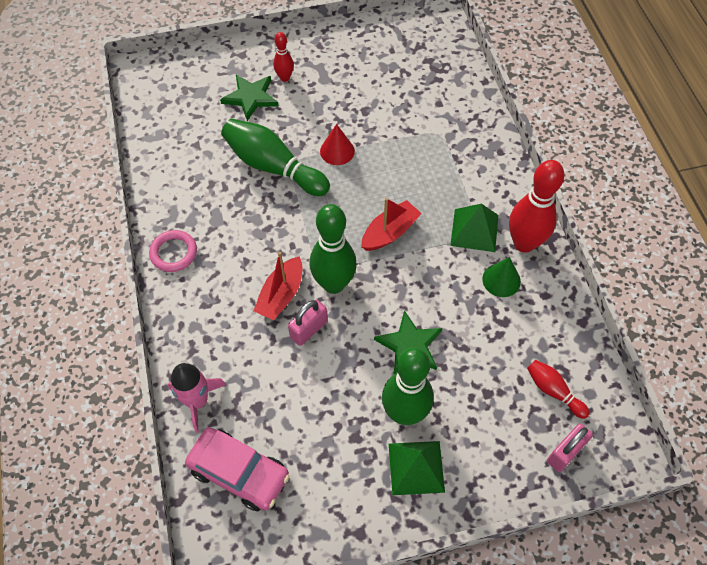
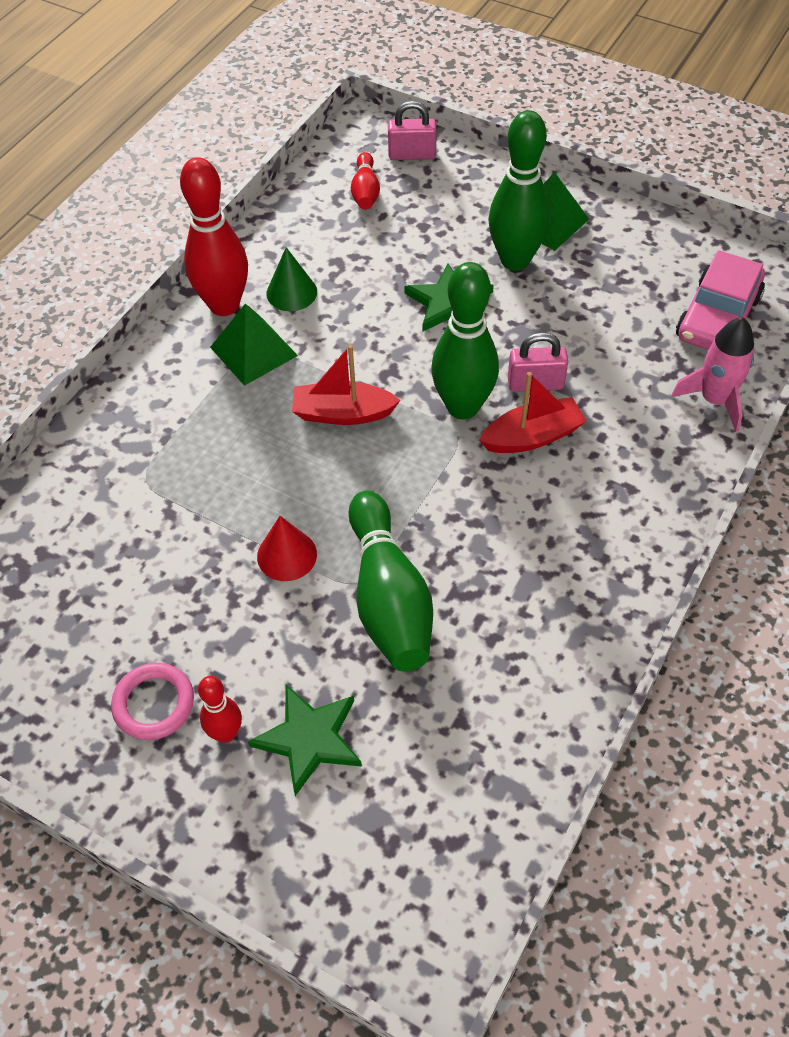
camera: 135 degrees left, 5 degrees down
pink ring [149,230,197,272] -> pink ring moved to [111,663,194,740]
pink car [185,427,290,511] -> pink car turned 135 degrees counterclockwise [676,250,765,350]

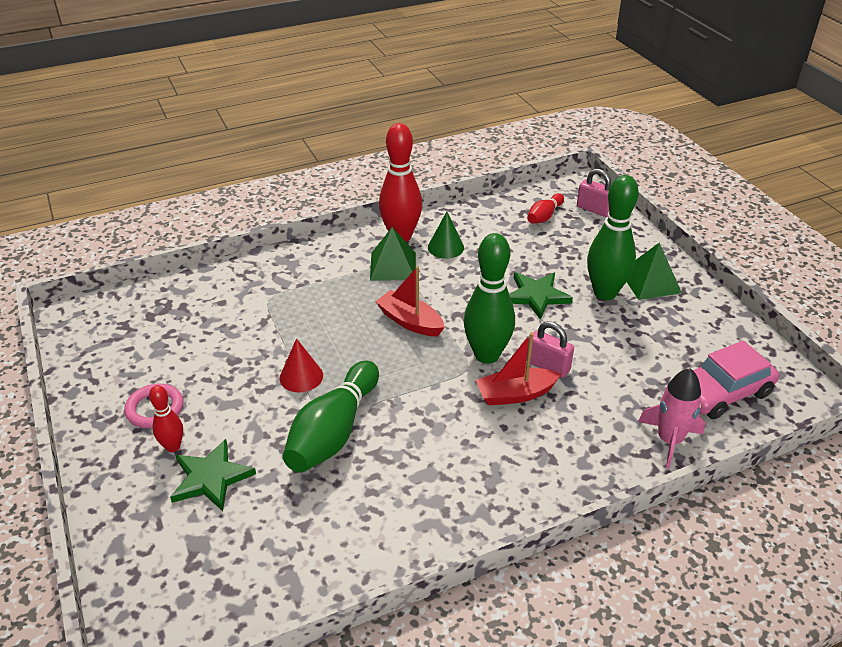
camera: 35 degrees right, 15 degrees down
red boat [479,372,587,453] -> red boat turned 150 degrees clockwise [476,332,561,406]

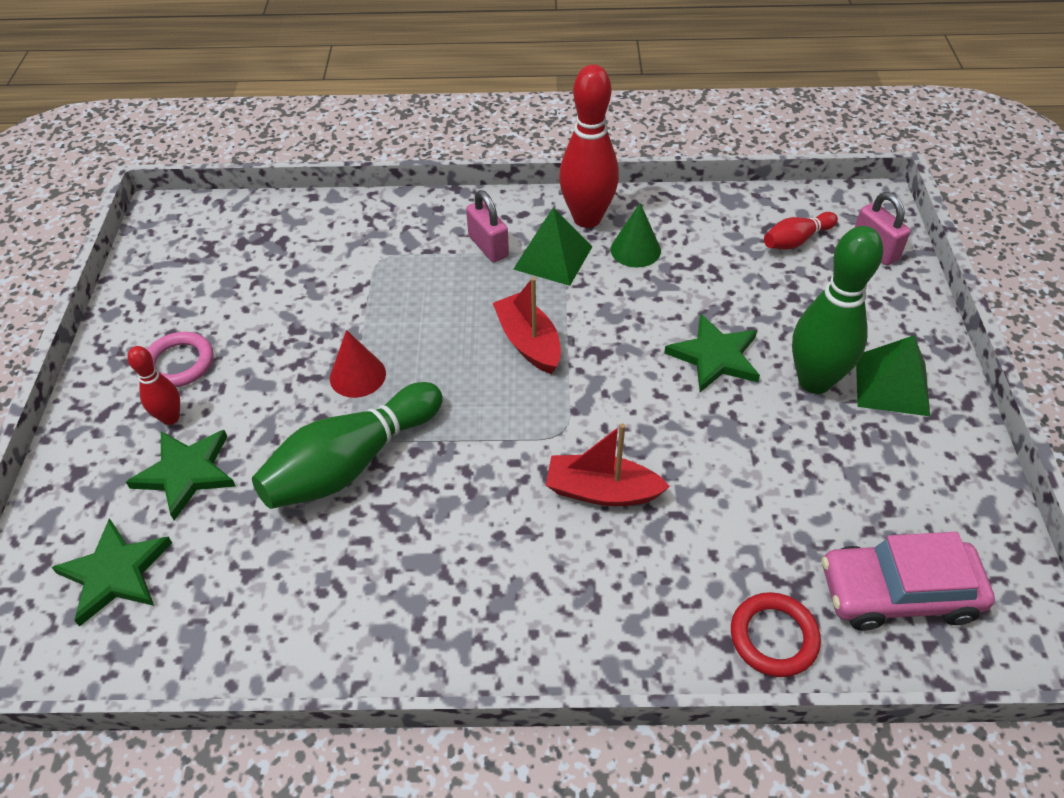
camera: 25 degrees right, 10 degrees up
green bowling pin [464,233,515,364] -> none
pink padlock [526,321,574,378] -> pink padlock moved to [466,190,509,262]
pink rocket [638,368,705,469] -> red ring [731,592,821,677]
none -> green star [51,518,172,626]

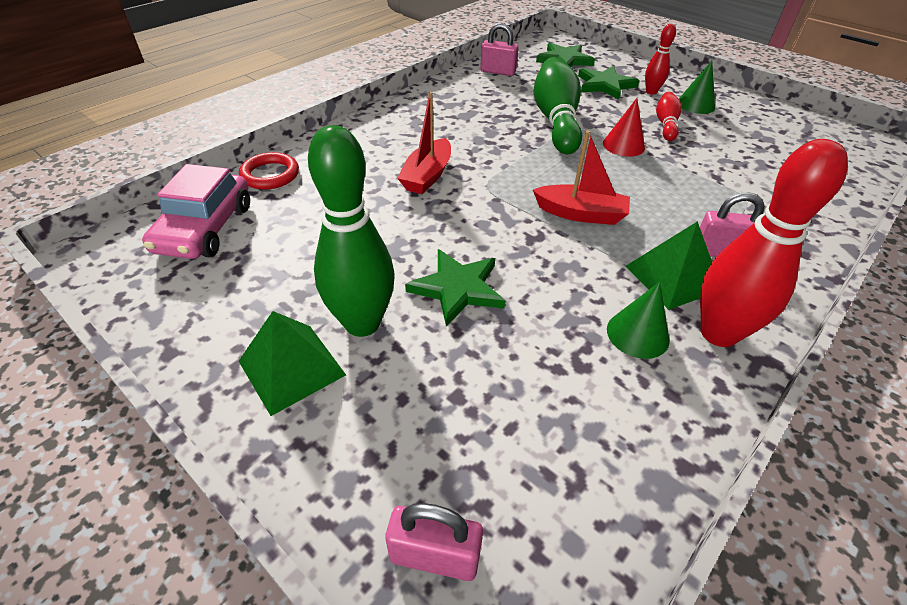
camera: 130 degrees right, 5 degrees down
pink ring [147,332,213,387] -> green cone [679,61,715,114]
red boat [546,424,670,506] -> red boat turned 150 degrees clockwise [397,92,451,194]
red bowling pin [764,212,838,249] -> red bowling pin moved to [656,92,682,141]
pink car [822,532,995,631] -> pink car turned 150 degrees clockwise [142,164,250,259]
none -> pink padlock [480,23,519,76]

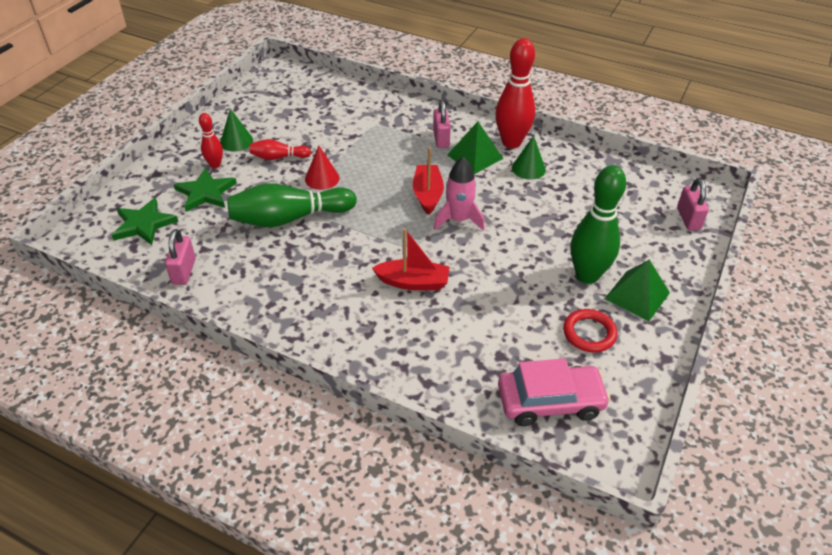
camera: 105 degrees left, 0 degrees up
red ring [239,152,299,190] -> red ring moved to [563,309,617,352]
green star [405,249,505,327] -> none
none -> pink rocket [434,157,485,231]

